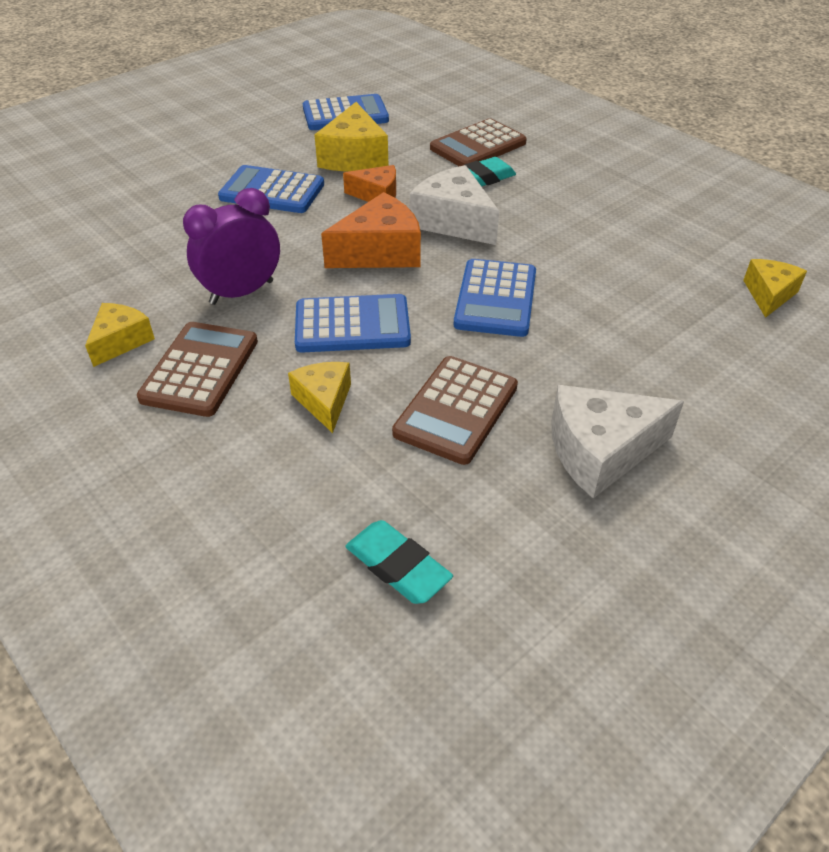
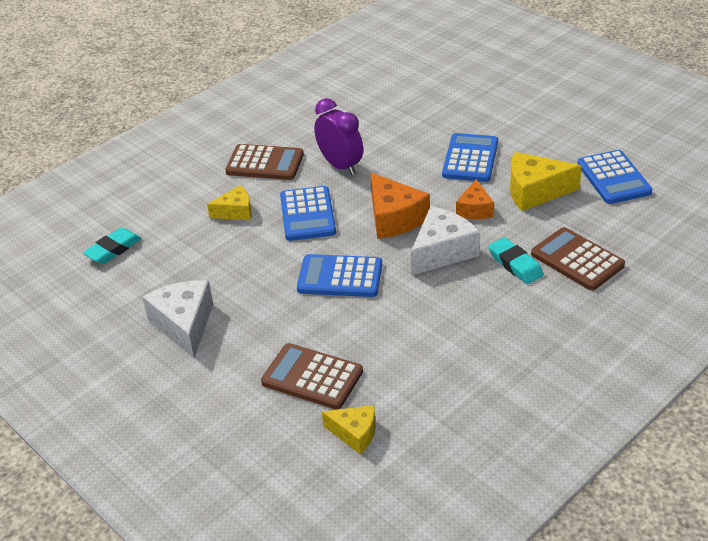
camera: 90 degrees right, 5 degrees down
yellow cheese [85,303,155,367] -> none
brown calculator [392,356,518,465] -> brown calculator moved to [261,343,363,409]

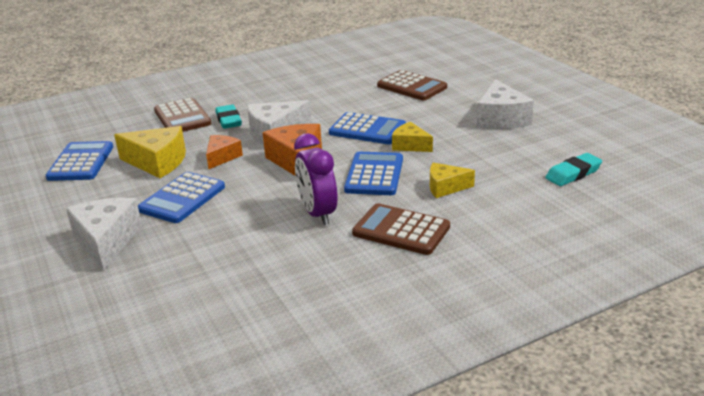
camera: 165 degrees left, 10 degrees down
yellow cheese [322,405,376,454] -> yellow cheese moved to [392,122,433,152]
none -> white cheese [66,198,142,271]

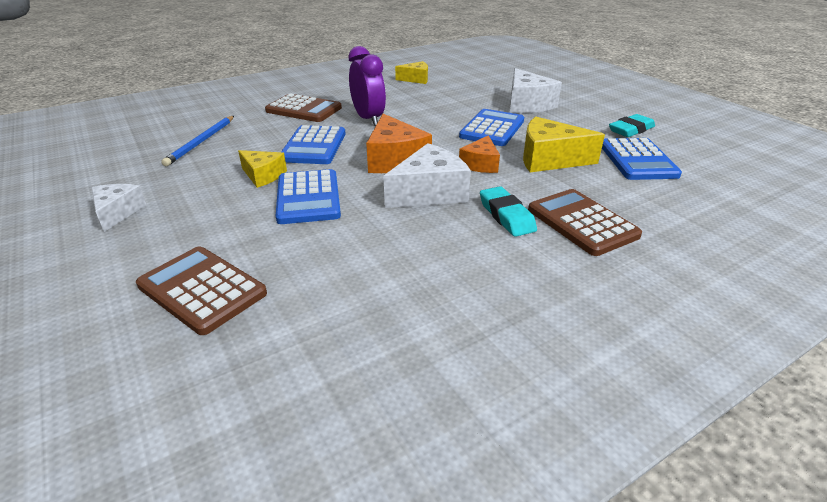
camera: 175 degrees right, 5 degrees up
blue calculator [329,112,406,144] -> blue calculator turned 120 degrees counterclockwise [276,169,341,224]
yellow cheese [430,163,475,198] -> yellow cheese moved to [395,61,428,84]
white cheese [477,79,534,129] -> white cheese [91,184,146,232], size x0.61
turquoise eraser [545,153,602,186] -> turquoise eraser moved to [609,114,655,137]
none -> blue pencil [161,116,234,166]

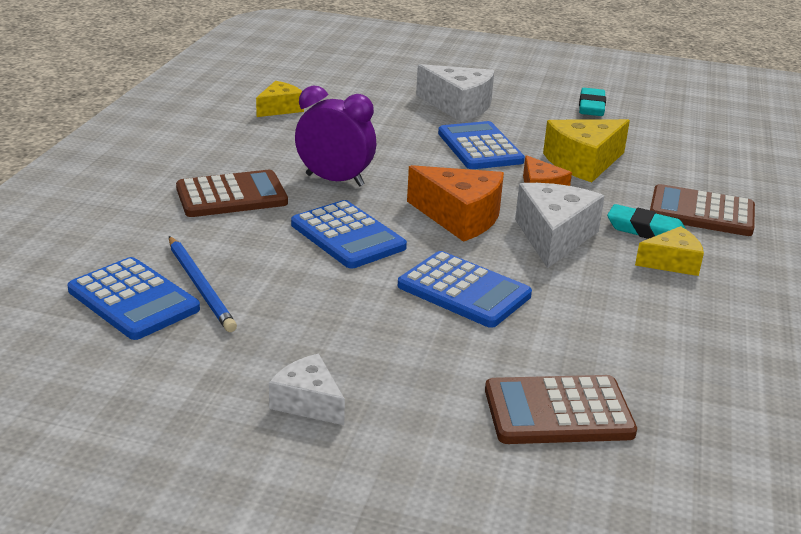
camera: 45 degrees left, 5 degrees down
yellow cheese [238,150,287,188] -> yellow cheese moved to [635,226,704,276]
blue calculator [602,138,682,180] -> blue calculator moved to [68,257,200,340]

